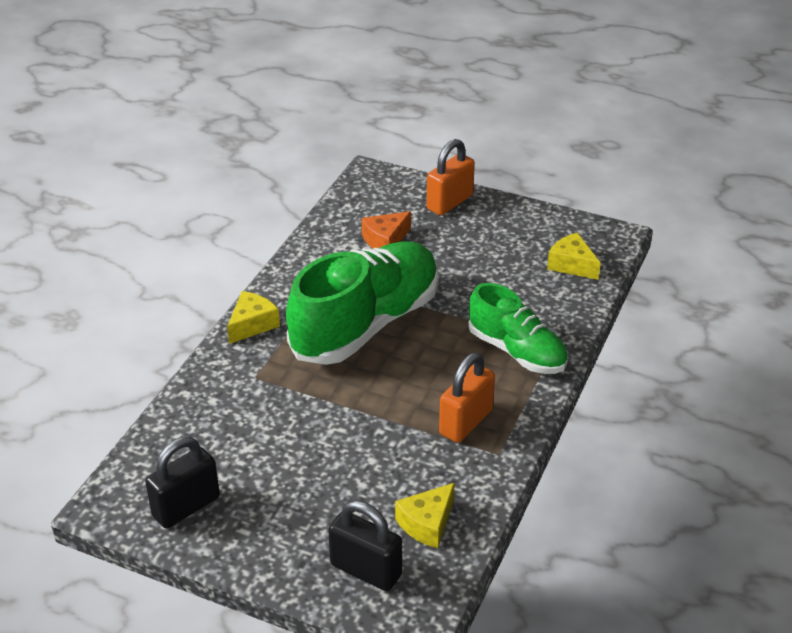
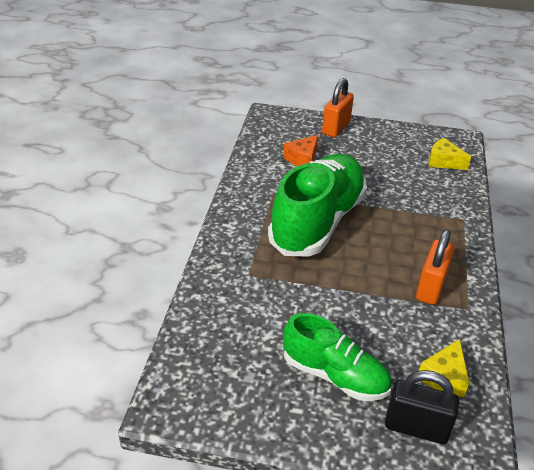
camera: 15 degrees left, 0 degrees up
black padlock [145,437,220,528] -> none
yellow cheese [227,291,280,344] -> none
green shoe [468,283,568,374] -> green shoe moved to [283,313,392,401]

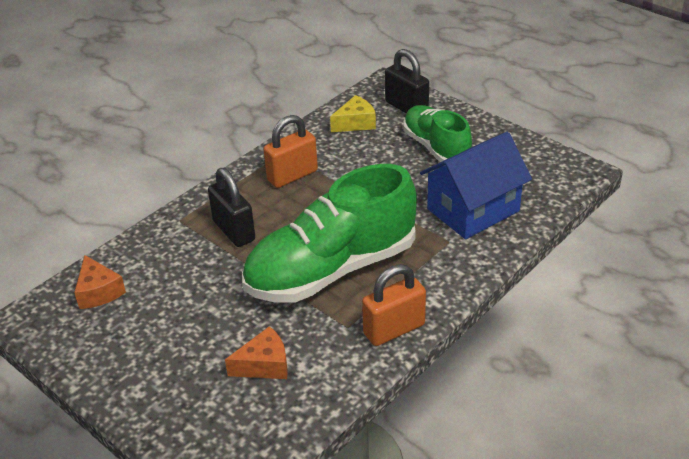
camera: 145 degrees left, 0 degrees up
orange padlock [322,78,354,137] -> orange padlock moved to [362,264,426,346]
yellow cheese [428,138,471,170] -> orange cheese [74,255,126,309]
none -> black padlock [208,168,255,247]
none -> blue house [420,132,532,239]

